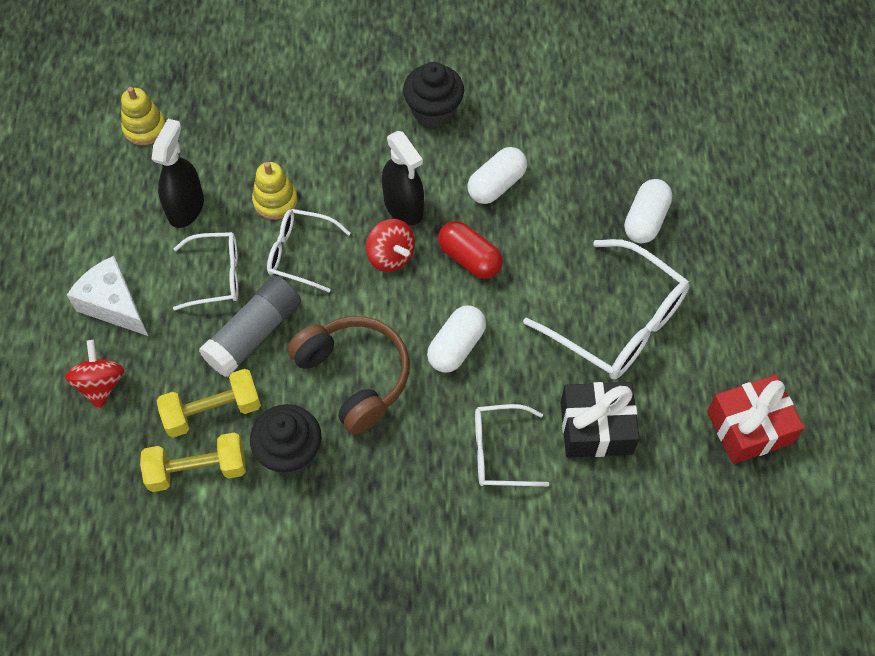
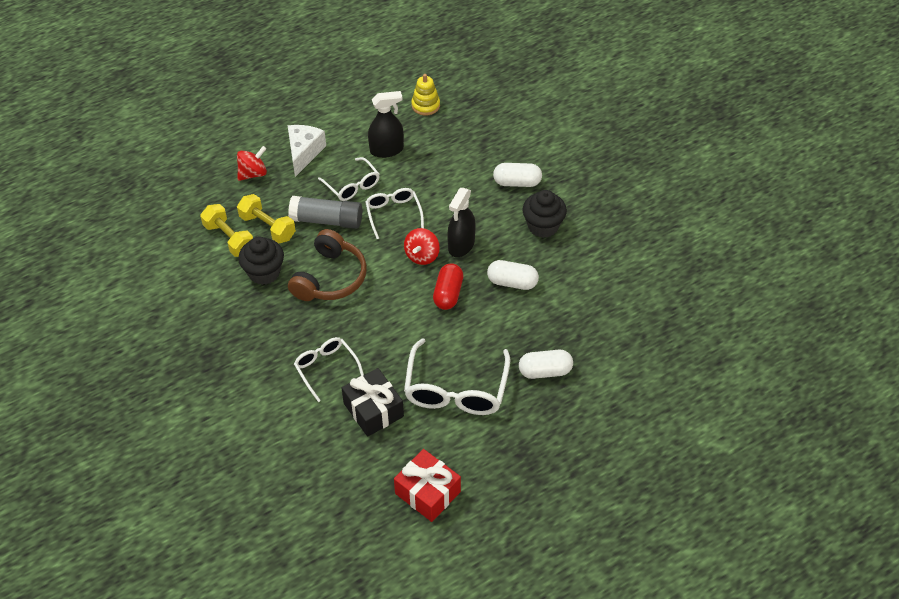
camera: 60 degrees right, 10 degrees down
yellow stacking toy [252,162,298,220] -> none
white capsule [427,306,486,373] -> white capsule moved to [493,163,542,187]

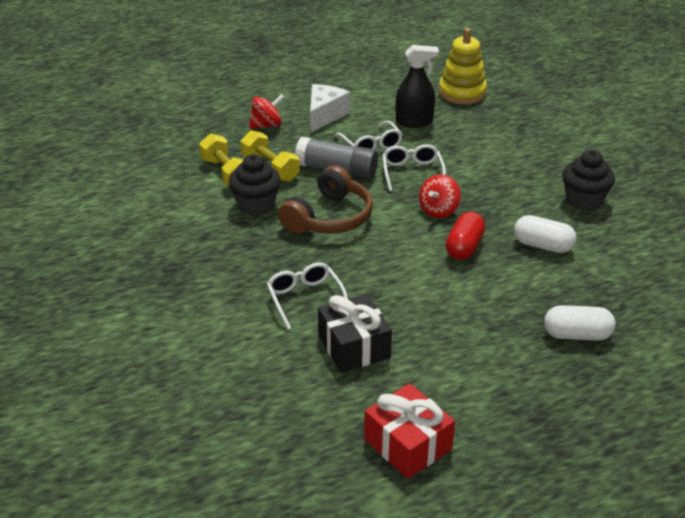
camera: 10 degrees right, 15 degrees down
white glasses [404,338,510,415] -> none
yellow stacking toy [411,74,440,116] -> yellow stacking toy [439,28,487,104], size x1.54
black spray bottle [447,188,476,257] -> none
white capsule [493,163,542,187] -> none

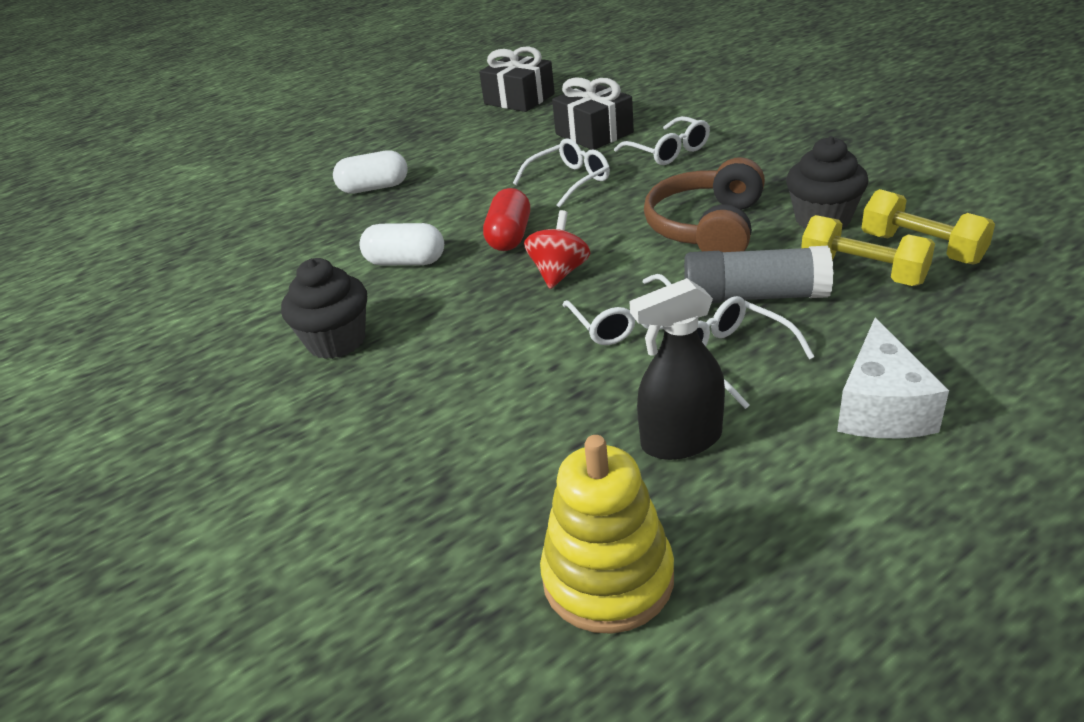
camera: 170 degrees right, 0 degrees up
red spinning top [249,94,285,129] -> none
red gift [364,383,455,479] -> black gift [479,46,555,112]
none -> white glasses [513,138,610,208]

